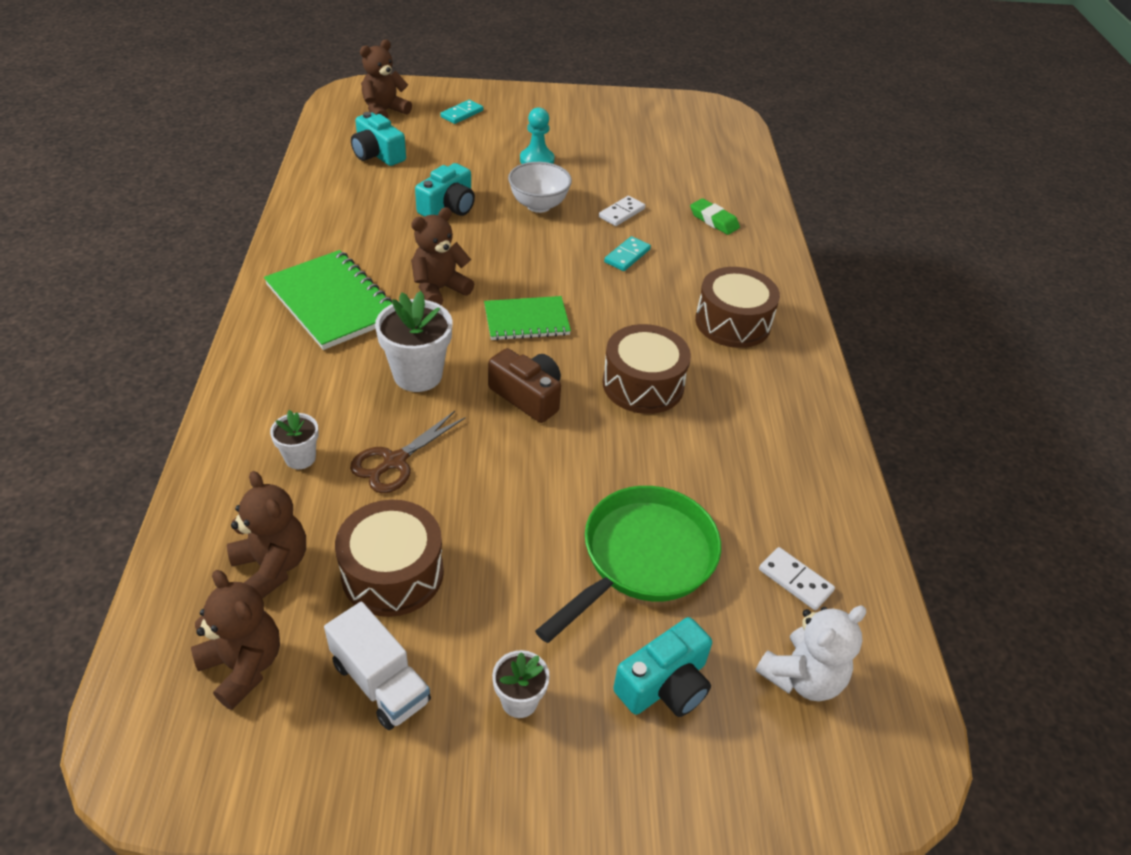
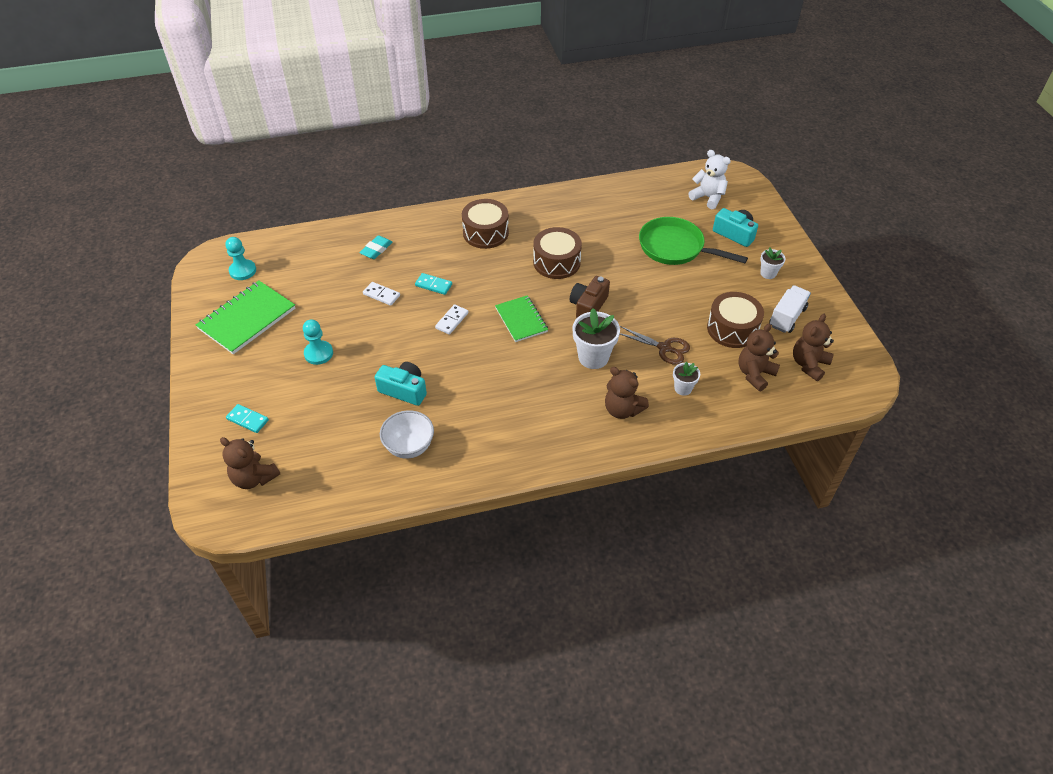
camera: 100 degrees left, 5 degrees up
green notebook [264,250,392,350] -> green notebook moved to [196,281,295,354]
turquoise camera [351,112,406,166] -> none
brown teddy bear [411,207,474,305] -> brown teddy bear moved to [605,367,649,419]
white bowl [508,162,572,213] -> white bowl moved to [380,410,434,459]
green eraser [690,198,740,235] -> turquoise eraser [359,235,392,259]
white domino [759,547,835,610] -> white domino moved to [435,304,469,335]
none -> turquoise pawn [226,237,256,280]

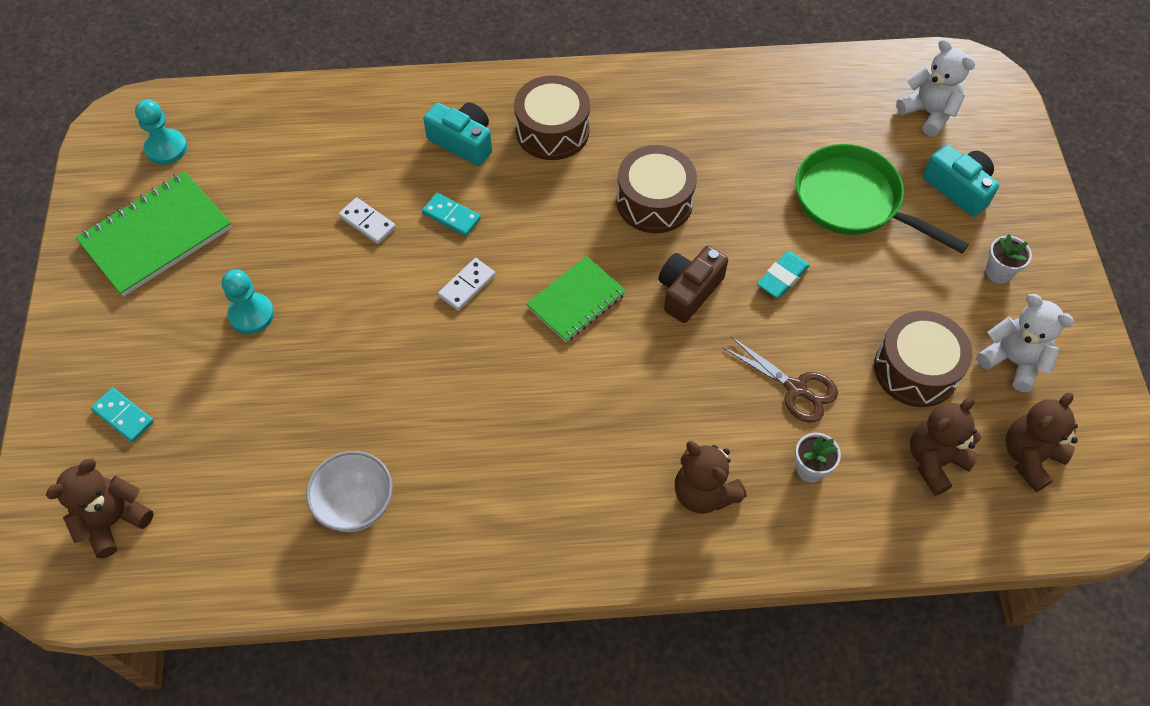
camera: 10 degrees right, 10 degrees up
brown teddy bear [220,437,280,489] -> brown teddy bear turned 90 degrees clockwise [46,458,154,559]
turquoise eraser [359,235,392,259] -> turquoise eraser moved to [757,251,810,298]
turquoise camera [375,362,427,406] -> turquoise camera moved to [423,102,492,166]
green notebook [495,295,548,342] -> green notebook turned 60 degrees clockwise [526,256,626,342]
white flower pot [572,308,620,369] -> none
white truck [769,285,811,333] -> white teddy bear [977,294,1074,392]

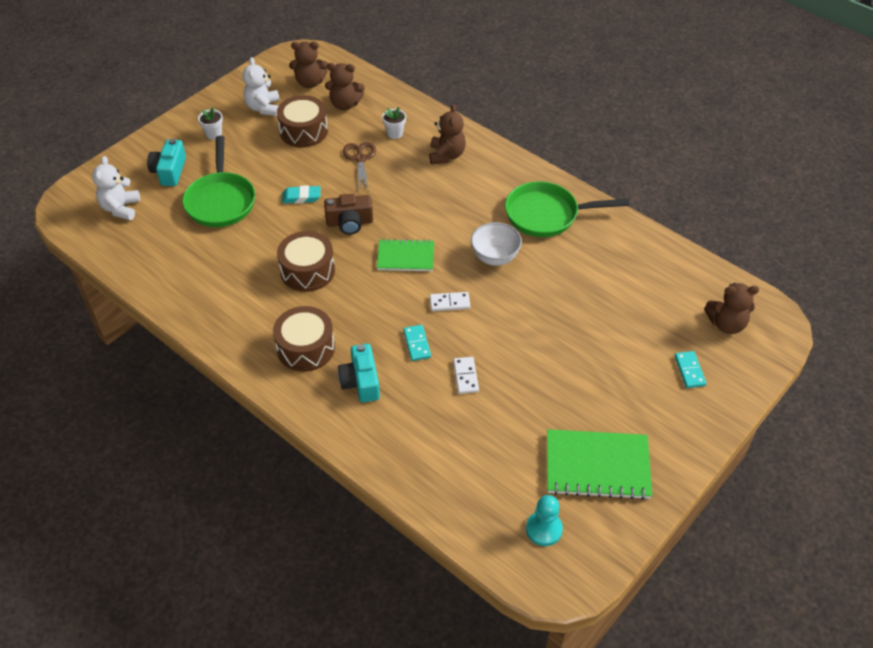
camera: 135 degrees left, 10 degrees down
turquoise pawn [222,269,274,334] -> none
white bowl [306,451,393,532] -> white bowl moved to [471,222,522,266]
none -> green pan [505,181,629,237]

